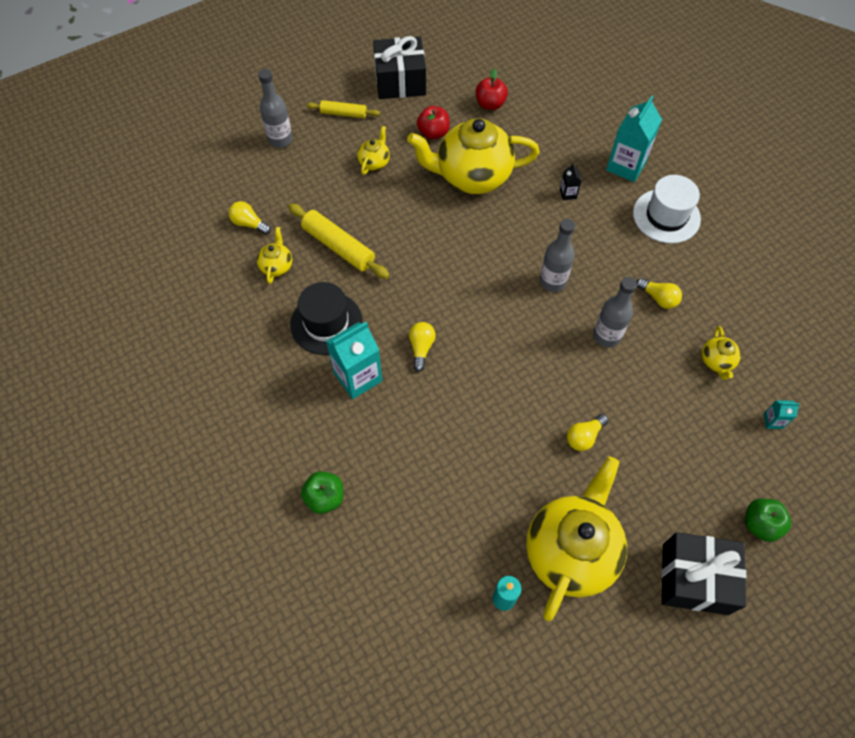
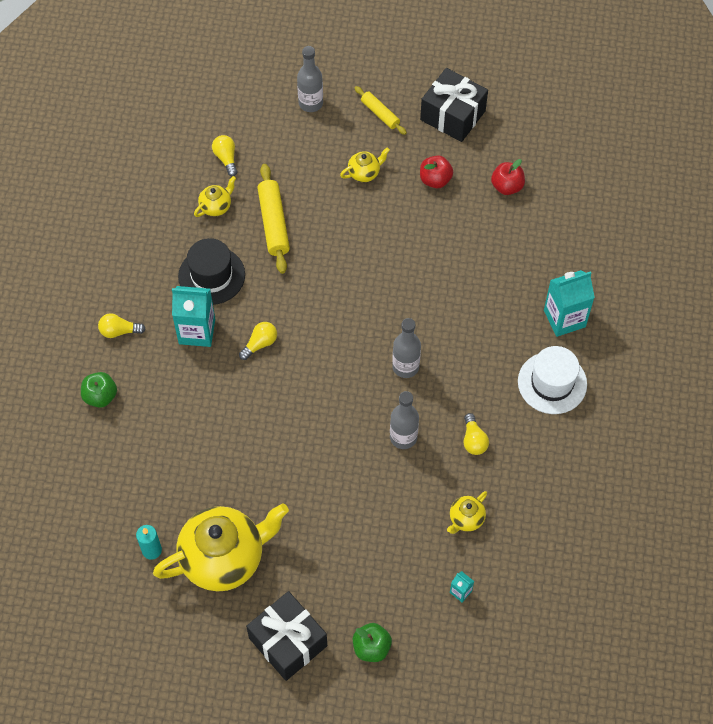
camera: 40 degrees right, 0 degrees up
yellow teapot [407,118,540,194] -> none
black carton [560,163,581,200] -> none
yellow light bulb [567,414,608,451] -> yellow light bulb moved to [98,313,145,338]

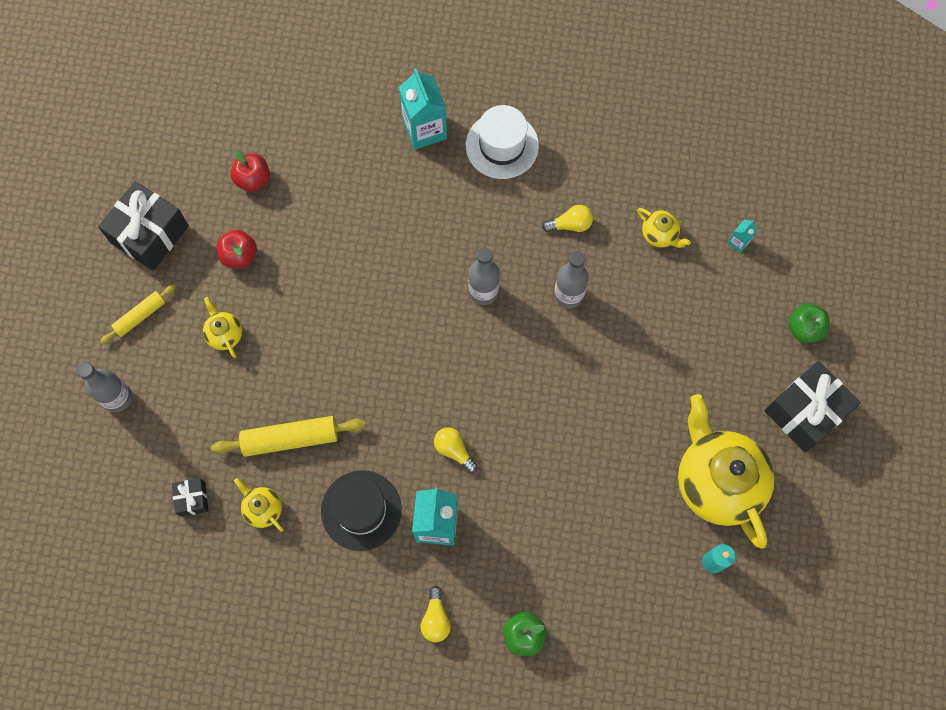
camera: 90 degrees left, 10 degrees up
yellow light bulb [212,135,237,176] -> black gift [172,478,209,517]

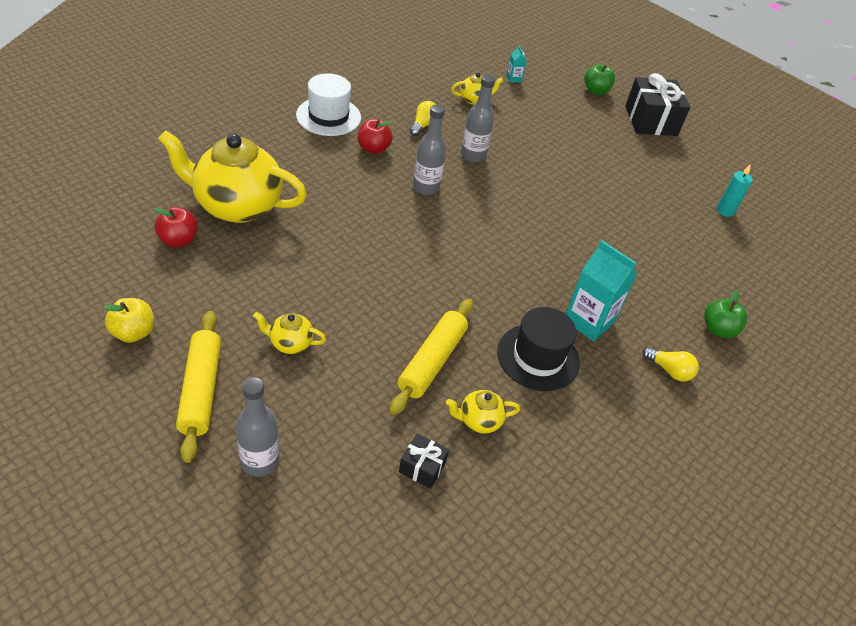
camera: 60 degrees left, 25 degrees down
black gift [98,181,189,271] -> yellow apple [103,298,154,343]
yellow rolling pin [100,284,176,344] -> yellow rolling pin [176,311,221,463], size x1.63
red apple [216,230,257,268] -> red apple moved to [358,119,393,154]
turquoise carton [399,68,447,150] -> none
yellow light bulb [434,427,478,473] -> none
yellow teapot [678,394,774,549] -> yellow teapot moved to [158,130,307,223]

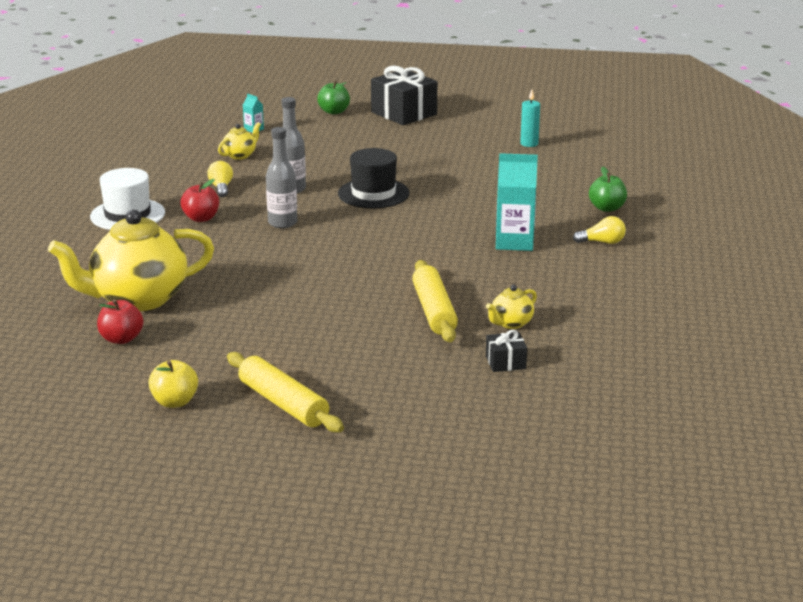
camera: 30 degrees left, 20 degrees down
grey bottle [236,377,279,477] -> none
yellow teapot [253,312,326,354] -> none
black hat [497,307,580,391] -> black hat moved to [338,148,410,208]

